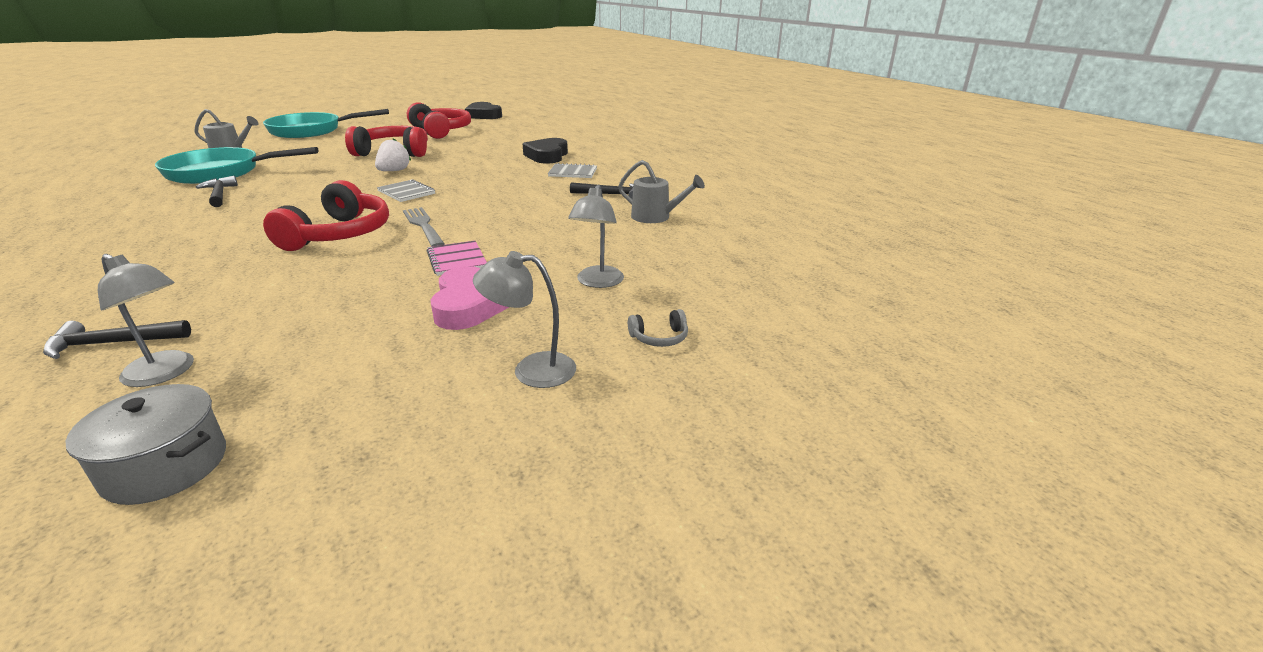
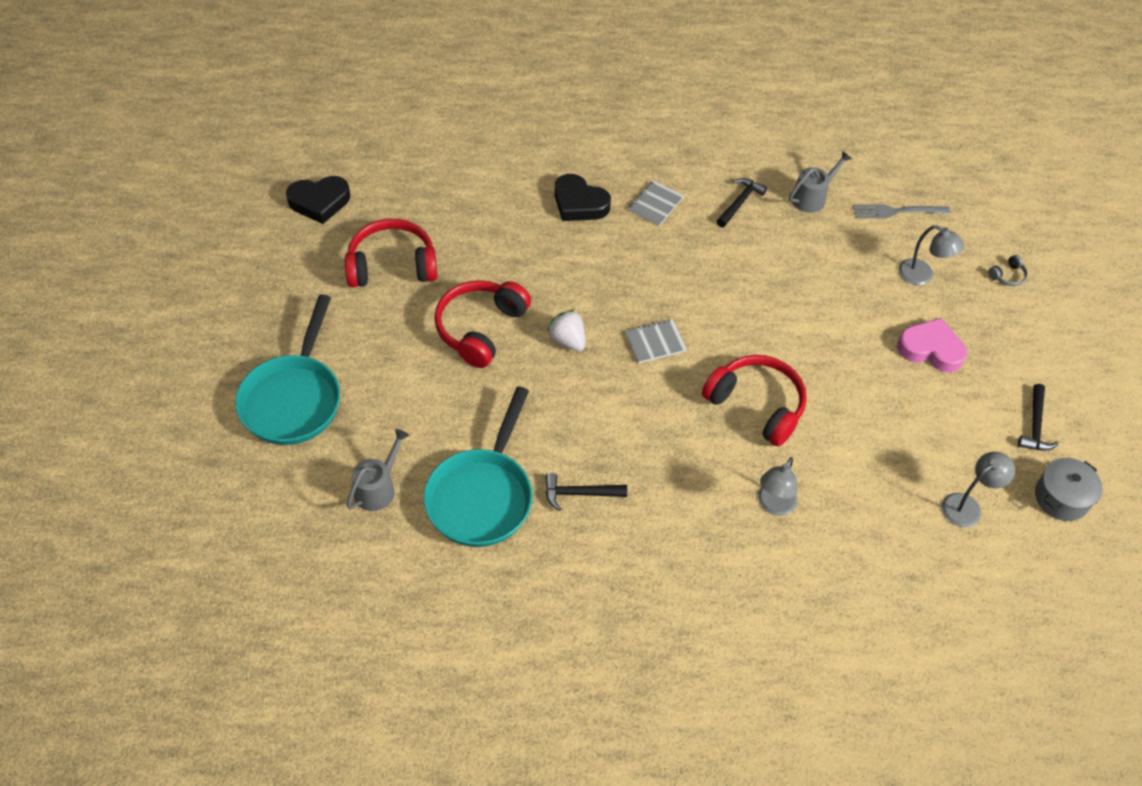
camera: 65 degrees left, 25 degrees up
black hammer [43,320,191,359] -> black hammer moved to [1018,384,1059,451]
grey fork [403,207,445,247] -> grey fork moved to [853,204,950,218]
pink notebook [427,241,487,276] -> none
grey lamp [473,251,576,388] -> grey lamp moved to [758,457,797,516]
grey headphones [628,309,688,347] -> grey headphones turned 45 degrees clockwise [988,255,1028,286]

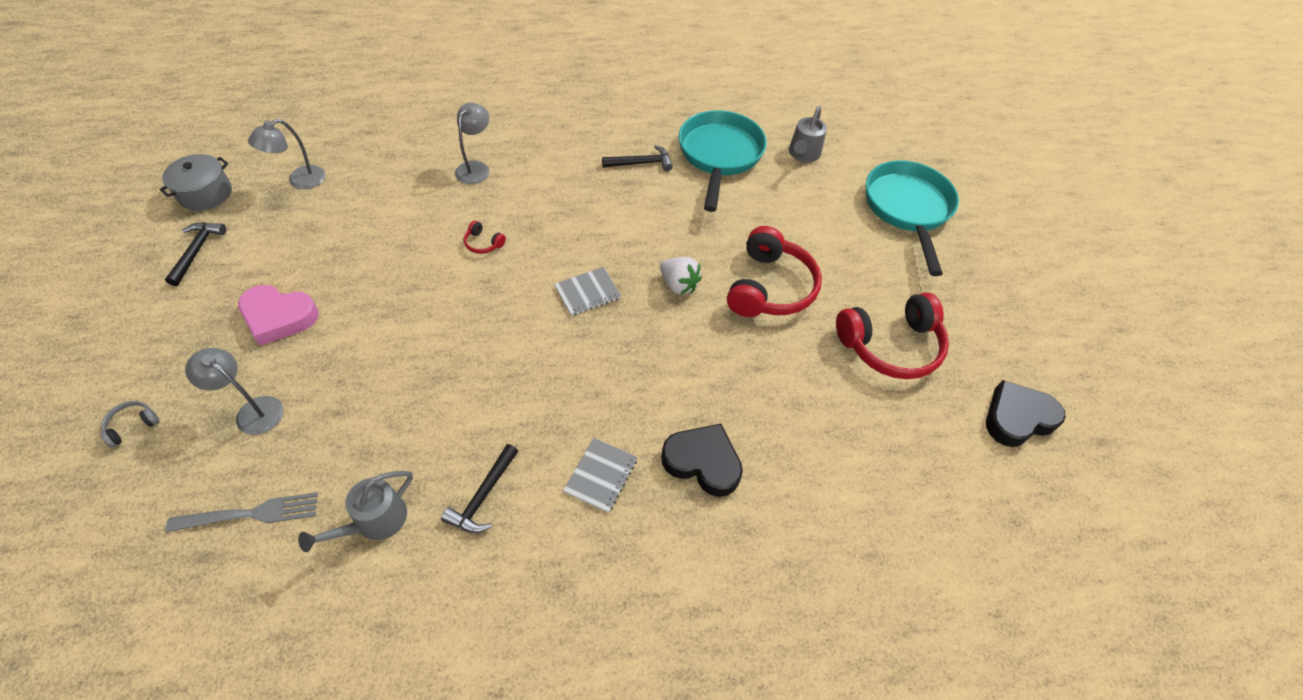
camera: 170 degrees right, 0 degrees up
red headphones [702,355,807,447] -> red headphones [464,221,506,254], size x0.40

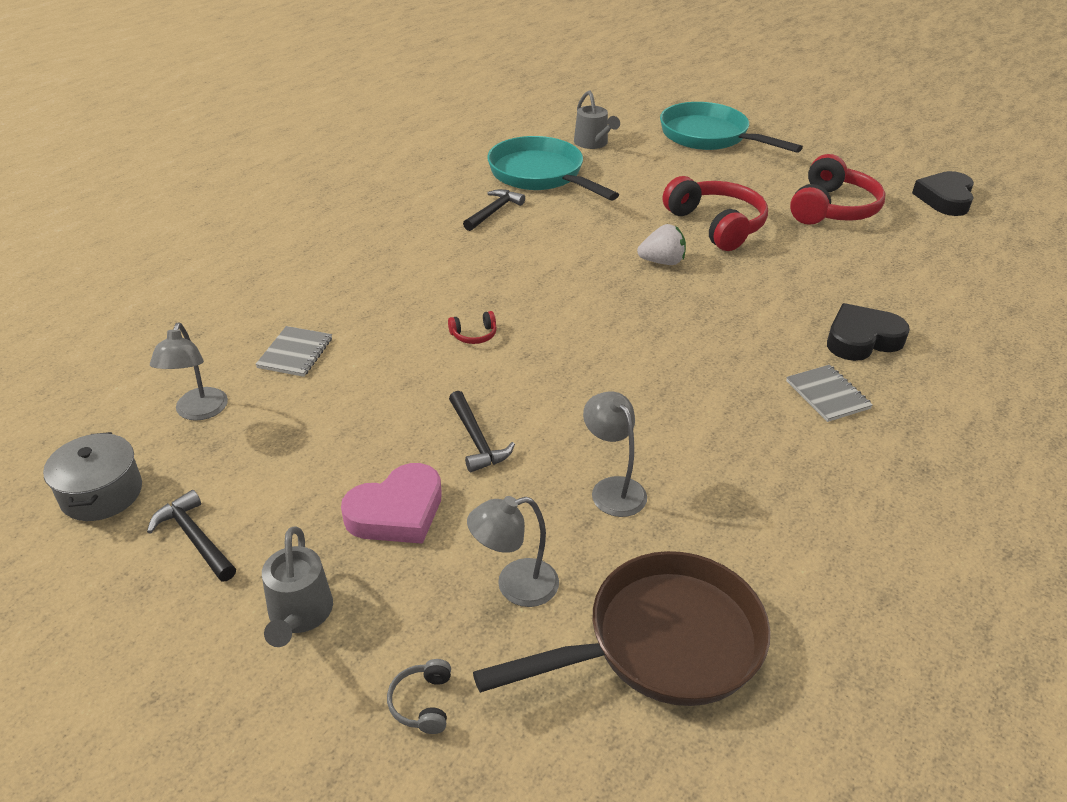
camera: 45 degrees left, 15 degrees down
grey fork [166,492,318,533] -> brown pan [473,551,770,706]
grey watering can [298,471,413,552] -> grey watering can moved to [262,526,333,647]
black hammer [441,444,518,533] -> black hammer moved to [449,391,515,472]
grey lamp [455,103,489,184] -> grey lamp moved to [583,391,647,517]
grey notebook [554,267,621,316] -> grey notebook moved to [255,326,332,377]

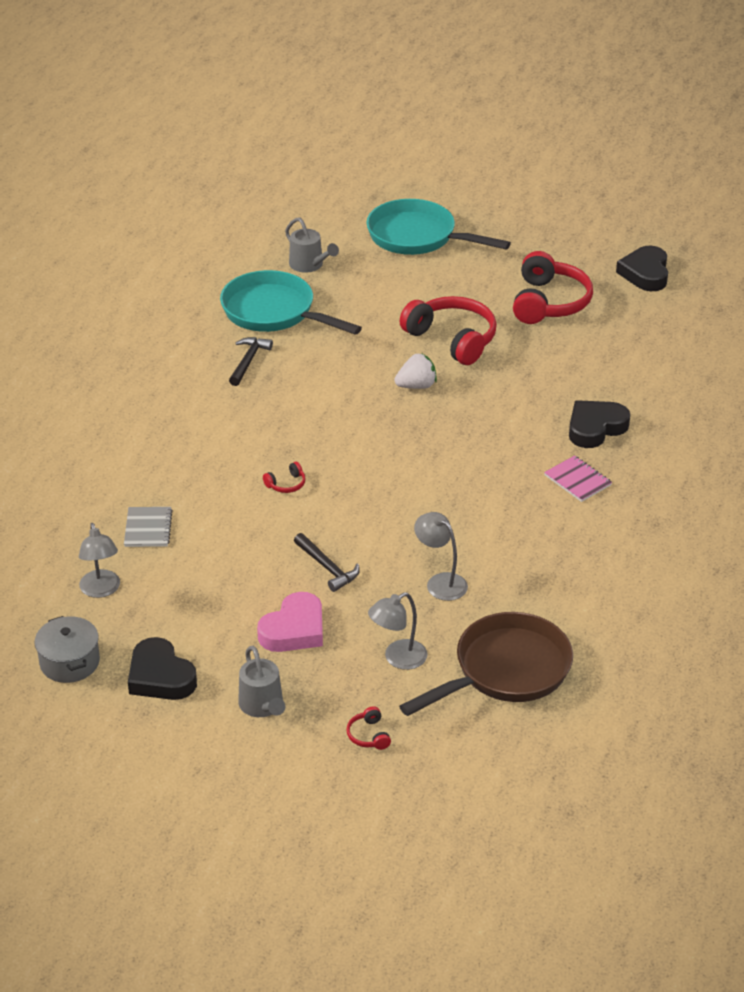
camera: 15 degrees left, 0 degrees up
black hammer [147,490,236,582] -> black heart [128,637,197,700]
grey headphones [387,659,451,734] -> red headphones [346,706,391,750]
grey notebook [786,365,873,422] -> pink notebook [544,455,612,502]

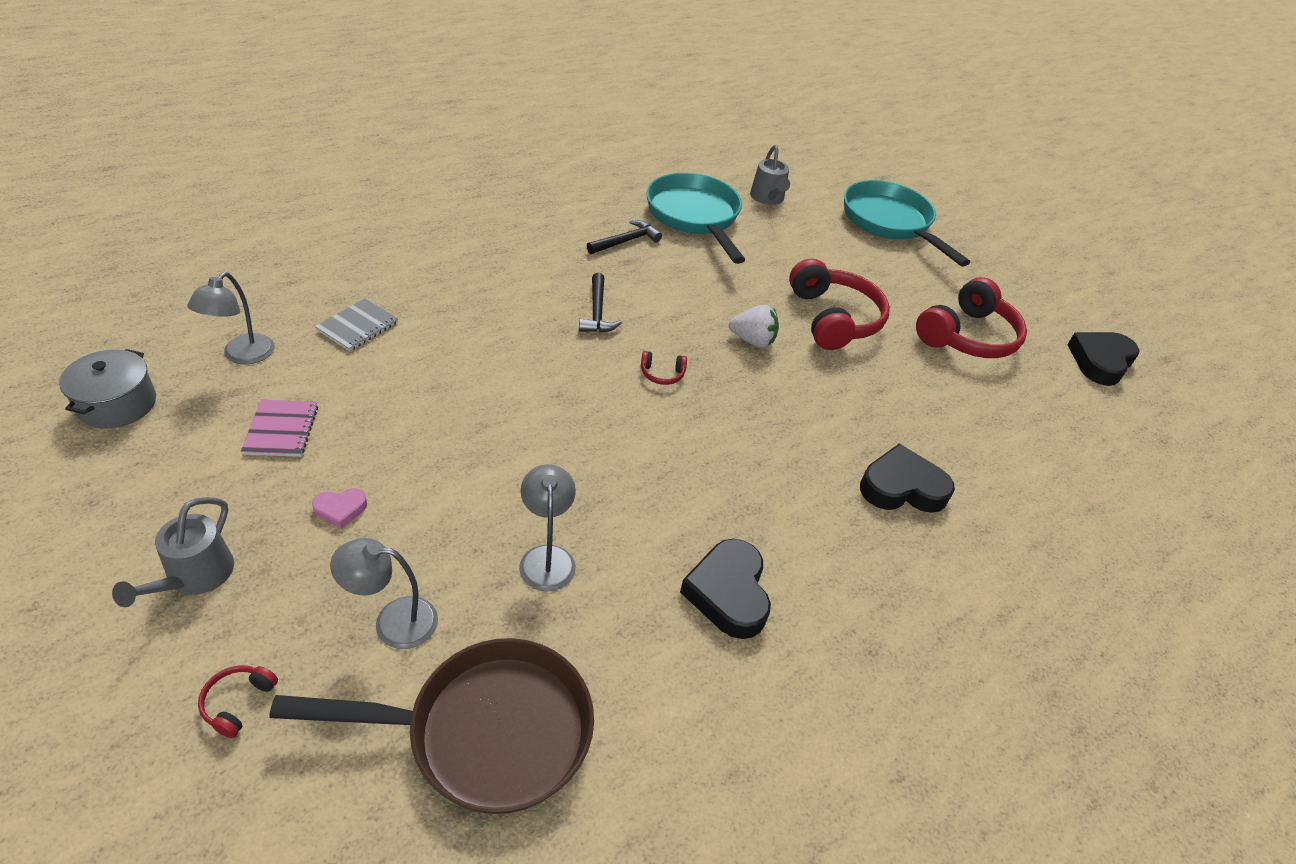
camera: 30 degrees right, 5 degrees up
black heart [128,637,197,700] -> black heart moved to [680,539,771,639]
pink heart [257,592,323,652] -> pink heart [312,488,367,529], size x0.51
red headphones [263,462,306,493] -> red headphones moved to [641,351,687,385]
black hammer [294,533,360,592] -> black hammer moved to [579,273,622,333]
pink notebook [544,455,612,502] -> pink notebook moved to [241,400,318,457]

